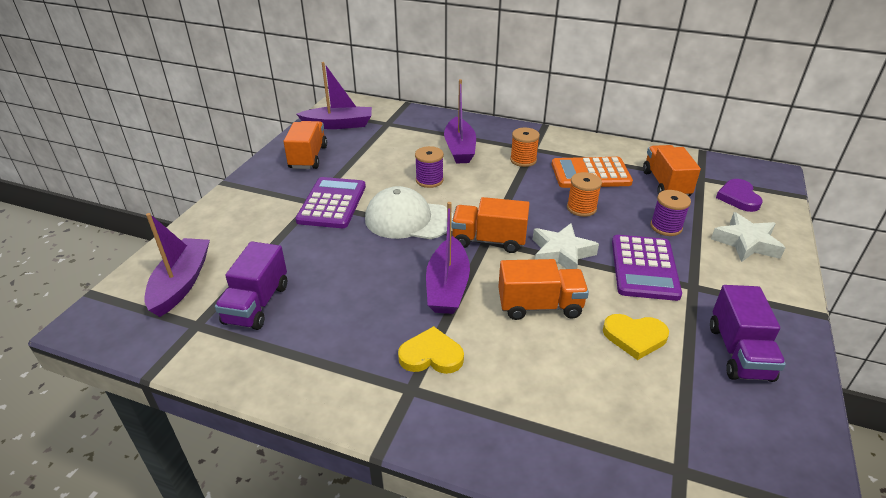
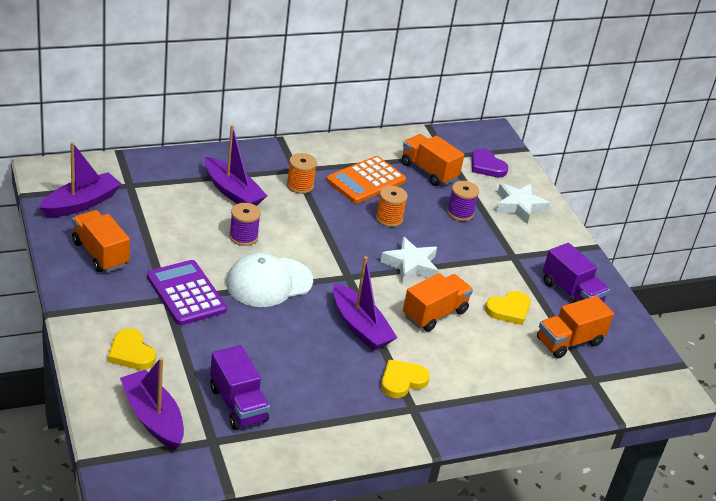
camera: 45 degrees left, 0 degrees up
orange truck [452,197,530,253] -> orange truck moved to [537,296,614,358]
purple calculator [612,235,682,301] -> none
none -> yellow heart [108,328,156,370]

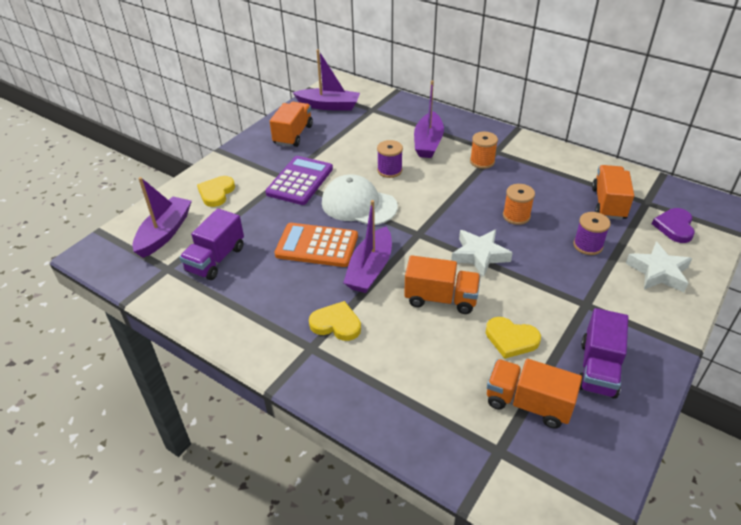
camera: 60 degrees right, 5 degrees up
orange calculator [326,156,406,203] -> orange calculator moved to [274,223,358,267]

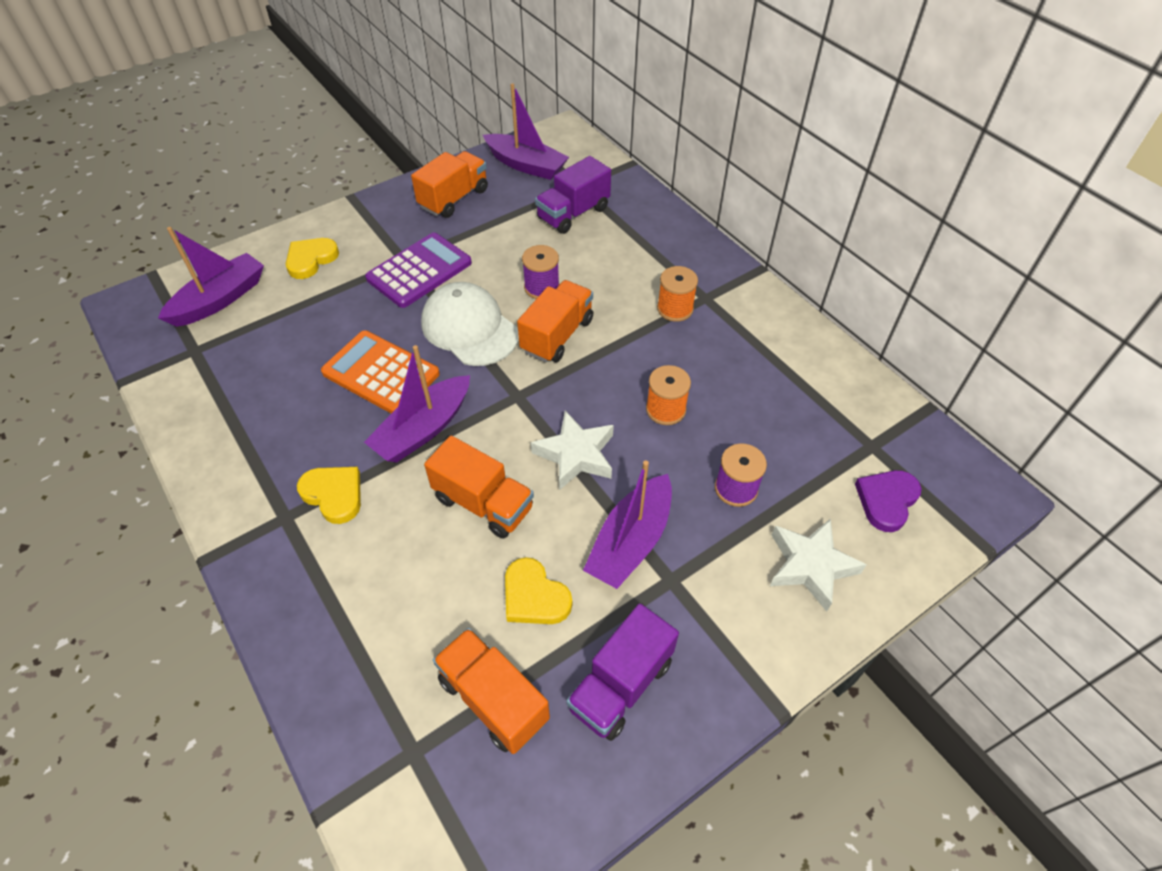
camera: 20 degrees right, 10 degrees up
purple truck [179,209,244,280] -> purple truck moved to [535,156,611,234]
purple boat [414,80,444,158] -> purple boat moved to [583,461,672,589]
orange truck [592,165,634,220] -> orange truck moved to [517,280,593,362]

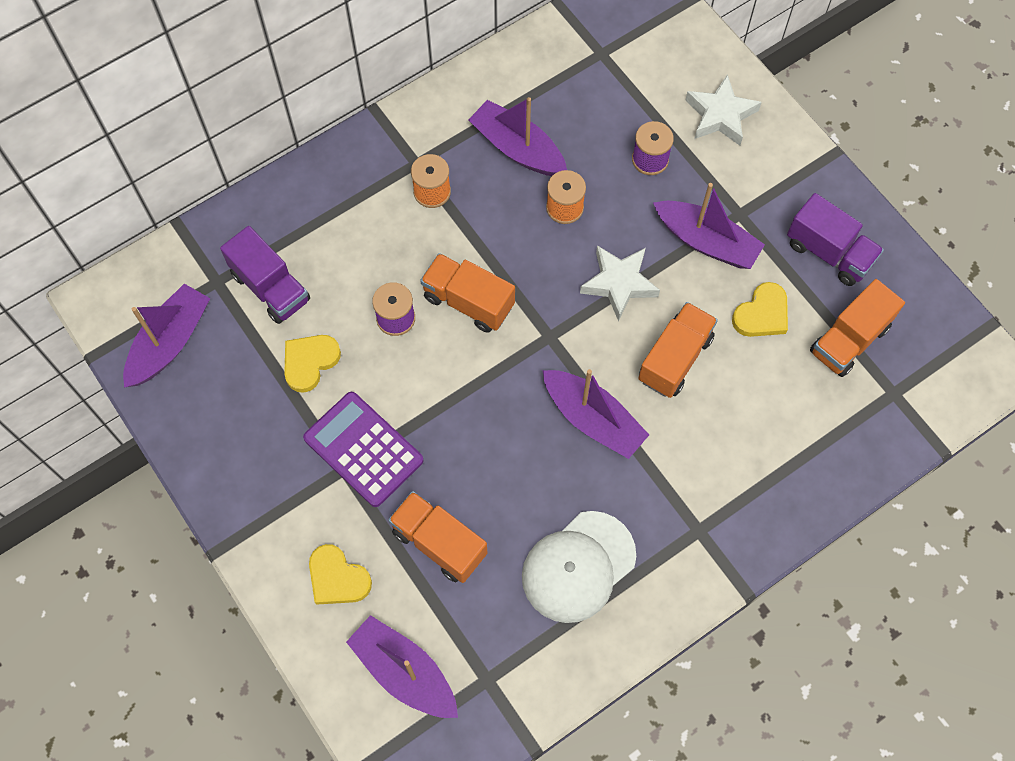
camera: 90 degrees left, 15 degrees up
yellow heart [297,467,361,524] -> yellow heart moved to [284,335,341,393]
orange calculator [321,330,440,413] -> none
orange truck [411,151,488,218] -> orange truck moved to [388,491,487,583]
white cap [421,282,519,366] -> white cap moved to [522,511,636,623]
purple heart [855,470,922,532] -> none
none -> purple boat [468,97,567,176]

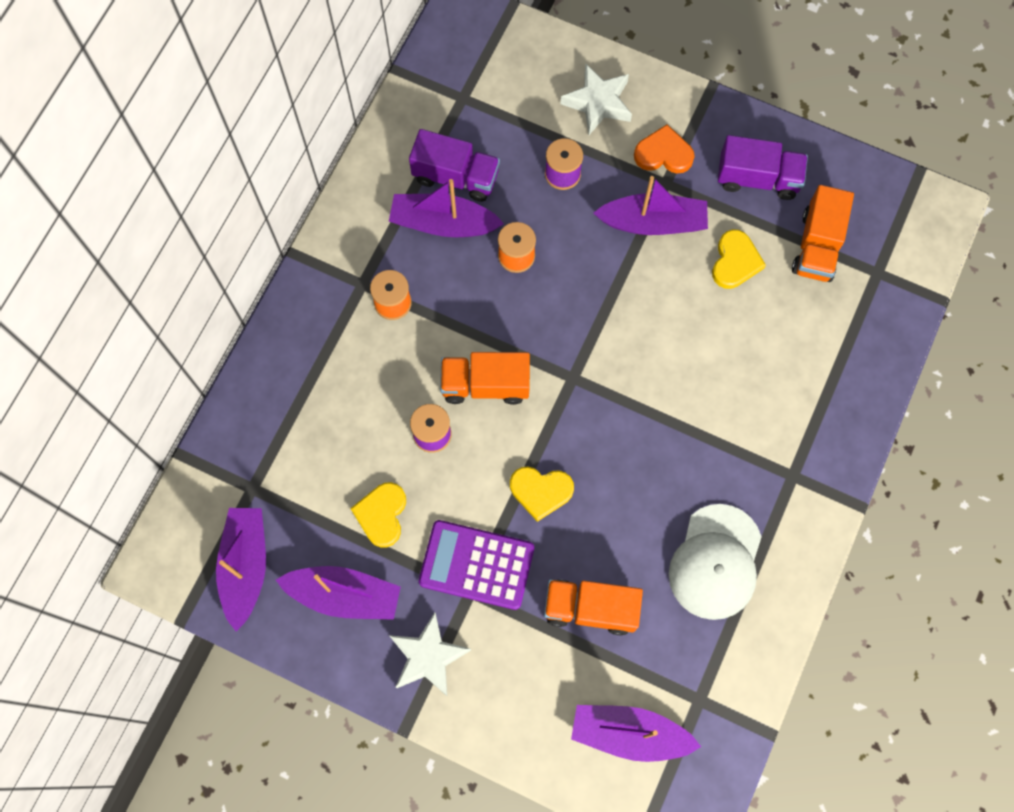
camera: 30 degrees left, 5 degrees up
purple truck [220,226,310,324] -> purple truck moved to [409,129,500,202]
yellow heart [309,544,372,605] -> yellow heart moved to [510,467,574,522]
purple boat [542,369,649,459] -> purple boat moved to [276,566,401,620]
white star [580,246,660,321] -> white star moved to [389,613,471,696]
orange truck [638,302,718,398] -> none
none -> orange heart [634,124,695,174]

